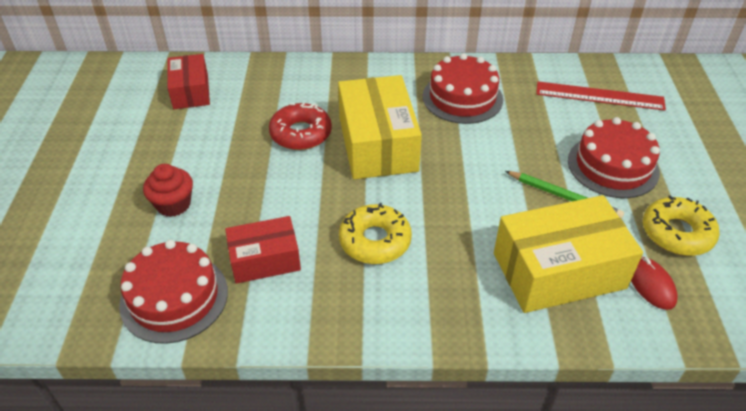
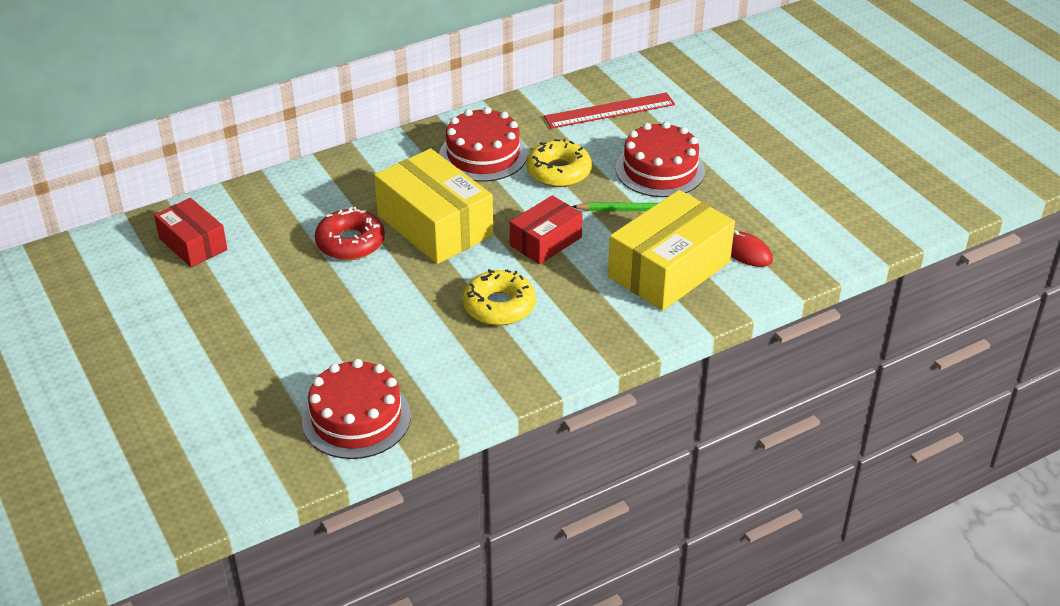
camera: 30 degrees left, 5 degrees down
red cupcake [143,164,193,217] -> none
red box [225,216,301,284] -> red box moved to [510,195,582,264]
yellow donut [643,195,720,256] -> yellow donut moved to [526,139,592,187]

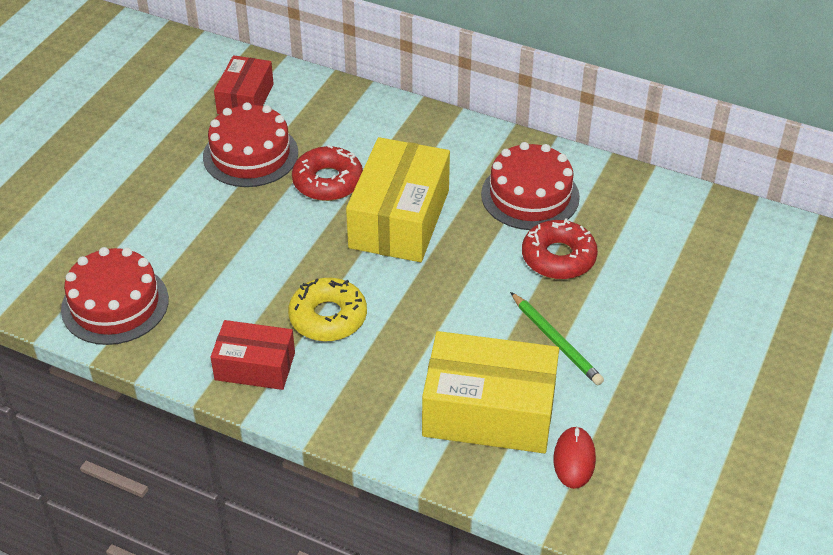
camera: 55 degrees right, 5 degrees up
red box [510,195,582,264] -> red box moved to [211,320,295,390]
yellow donut [526,139,592,187] -> red donut [522,218,598,279]
red ruler [544,93,675,129] -> none
red cake [615,121,705,197] -> red cake moved to [203,102,298,187]

